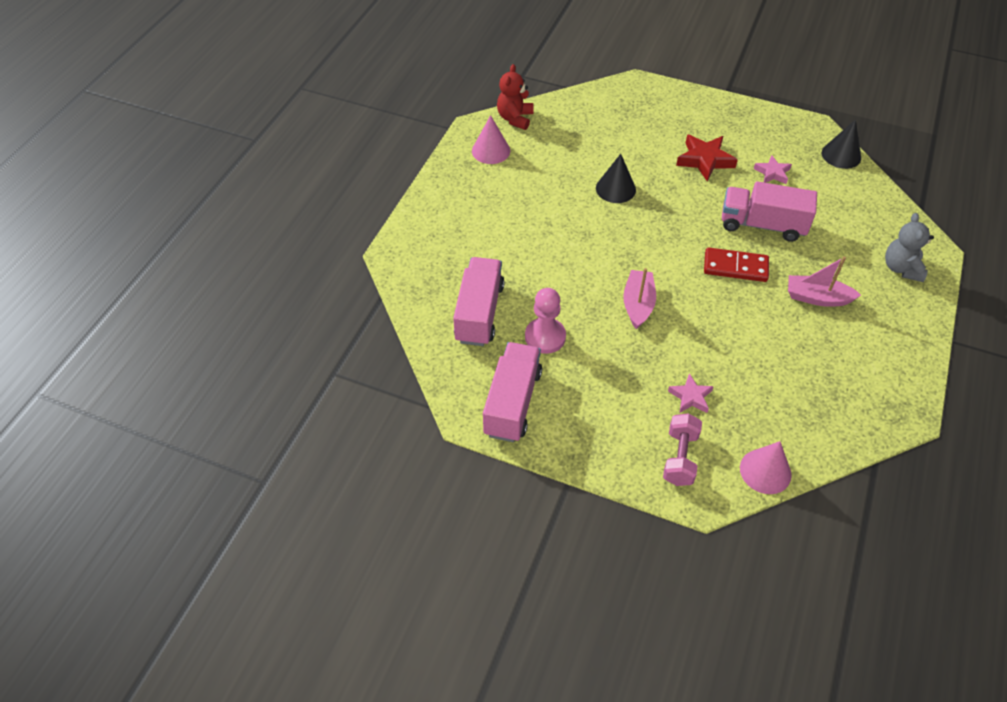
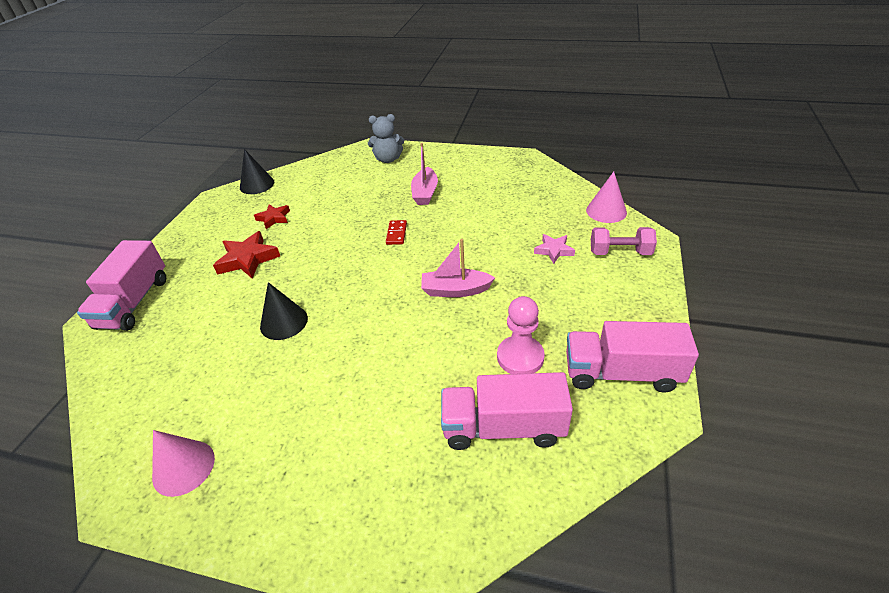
camera: 95 degrees left, 10 degrees down
red teddy bear [497,64,534,130] -> none
red domino [704,247,769,282] -> red domino [386,220,407,245], size x0.61
pink truck [722,181,817,242] -> pink truck moved to [77,240,166,331]
pink star [754,155,792,184] -> red star [254,204,290,229]

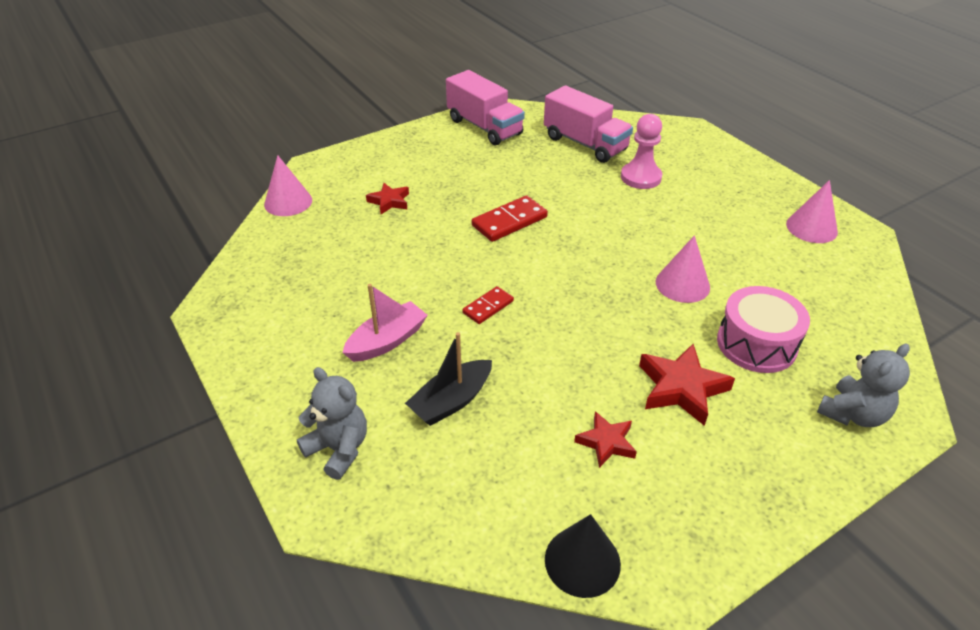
camera: 140 degrees left, 0 degrees up
pink truck [77,240,166,331] -> grey teddy bear [817,344,910,427]
black cone [260,282,308,340] -> pink cone [656,235,710,303]
pink boat [421,239,495,297] -> red domino [472,195,548,242]
pink pawn [497,296,545,374] -> pink pawn moved to [621,114,662,189]
pink star [534,234,575,264] -> red star [366,183,409,214]
pink dumbbell [591,227,657,255] -> none
none -> black boat [405,332,492,426]
none -> pink drum [717,286,810,373]

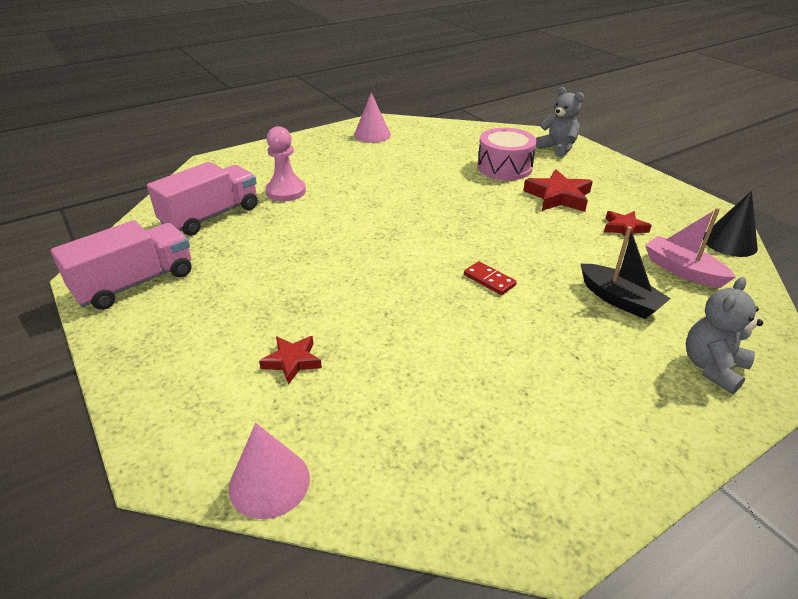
camera: 90 degrees left, 5 degrees down
pink boat [343,284,428,362] -> pink boat moved to [645,208,736,288]
red domino [472,195,548,242] -> none
pink cone [656,235,710,303] -> none

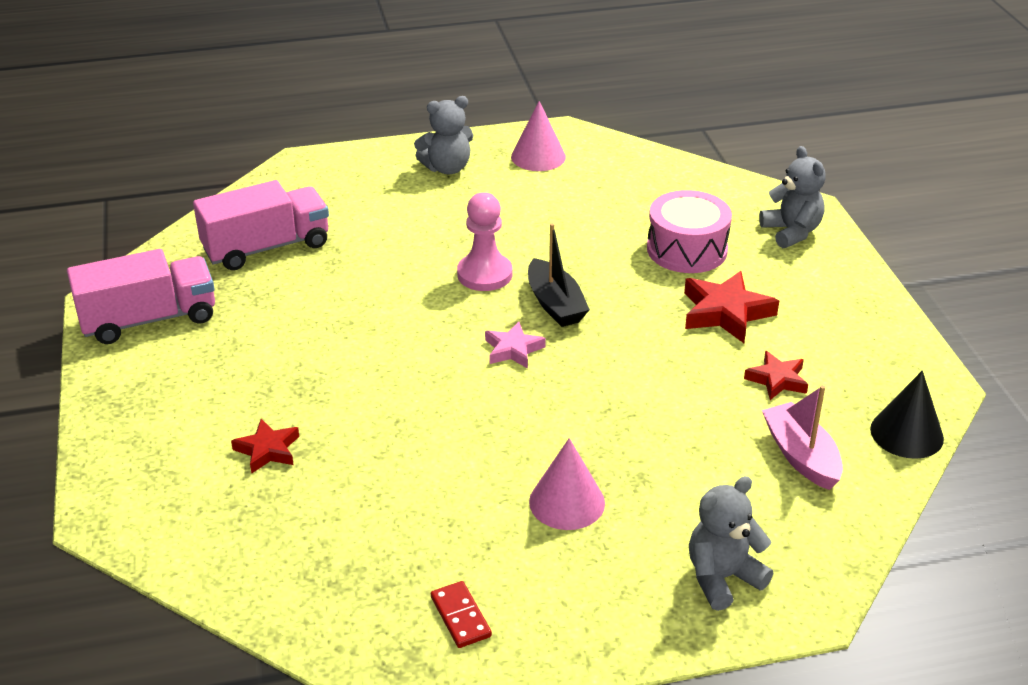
camera: 20 degrees right, 0 degrees up
pink cone [229,423,310,519] -> pink cone moved to [529,438,605,530]
pink pawn [266,126,306,201] -> pink pawn moved to [457,192,513,291]
red domino [464,261,517,295] -> red domino moved to [431,581,492,648]
black boat [581,226,671,319] -> black boat moved to [528,223,590,327]
none -> grey teddy bear [414,96,473,174]
none -> pink star [485,322,546,369]

